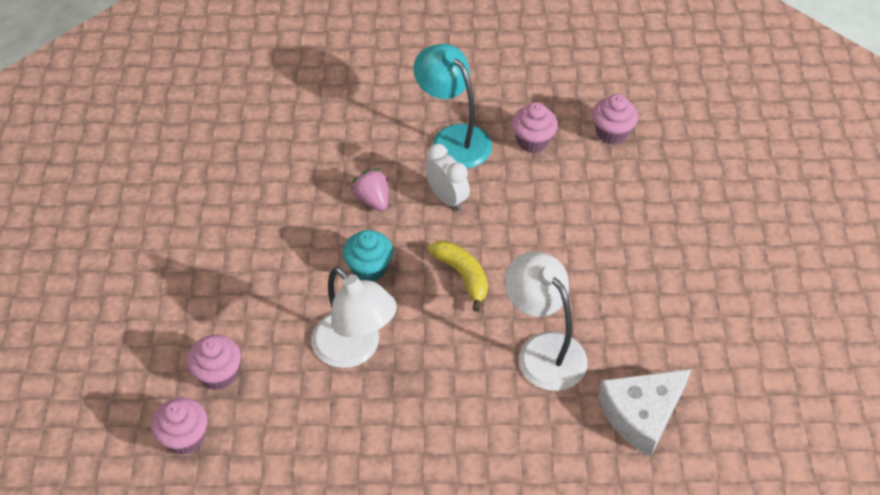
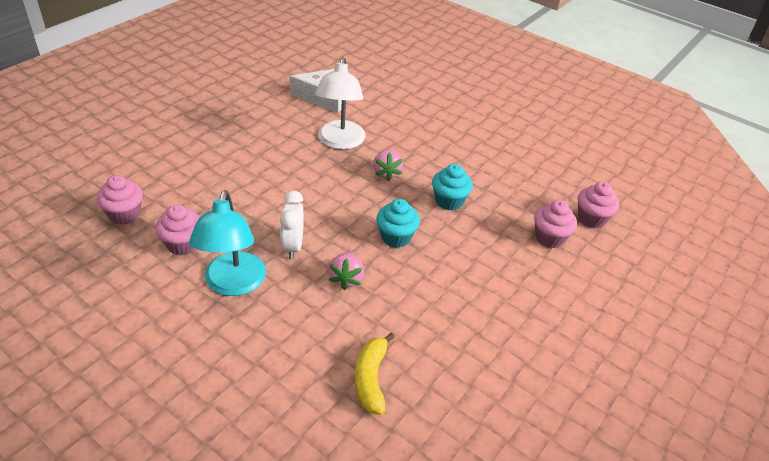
camera: 145 degrees left, 10 degrees down
white lamp [312,267,397,368] -> turquoise cupcake [432,164,473,211]
yellow banana [428,241,488,312] -> yellow banana moved to [355,332,395,415]
none -> pink strawberry [373,150,403,181]

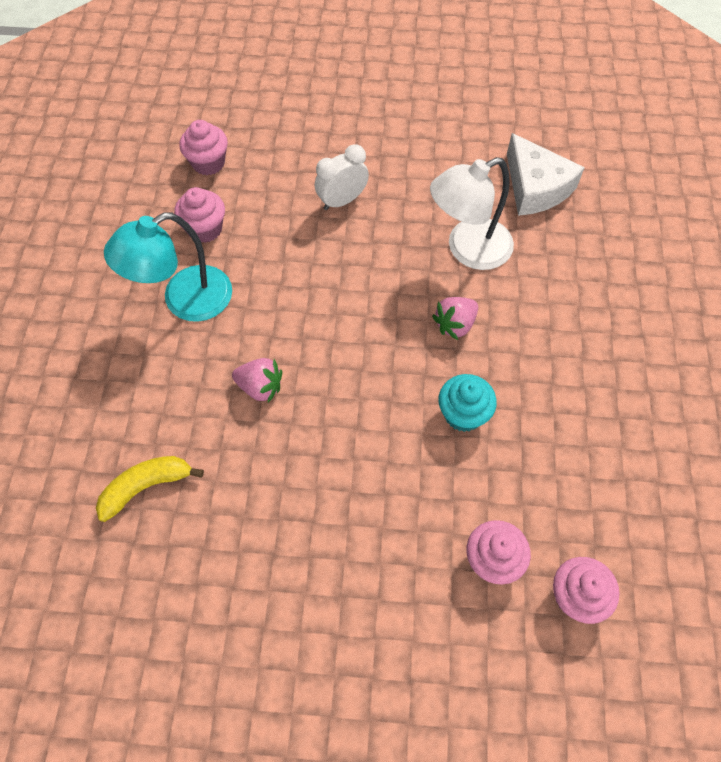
camera: 60 degrees right, 20 degrees up
white clock [280,191,304,259] -> white clock moved to [315,144,369,210]
pink strawberry [329,253,364,290] -> pink strawberry turned 135 degrees counterclockwise [232,358,282,403]
turquoise cupcake [376,199,420,248] -> none

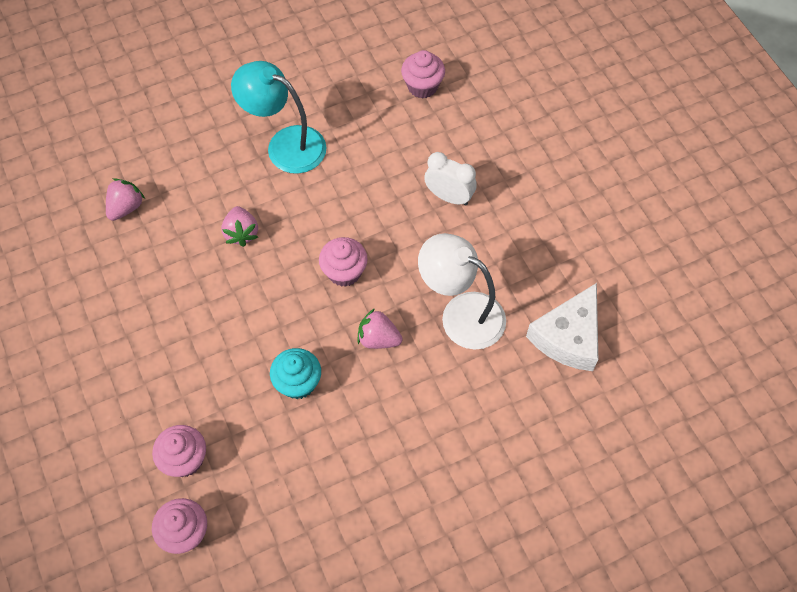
camera: 60 degrees right, 0 degrees up
yellow banana [96,456,204,522] -> pink strawberry [106,178,145,221]
pink cupcake [174,187,225,243] -> pink cupcake moved to [319,237,368,287]

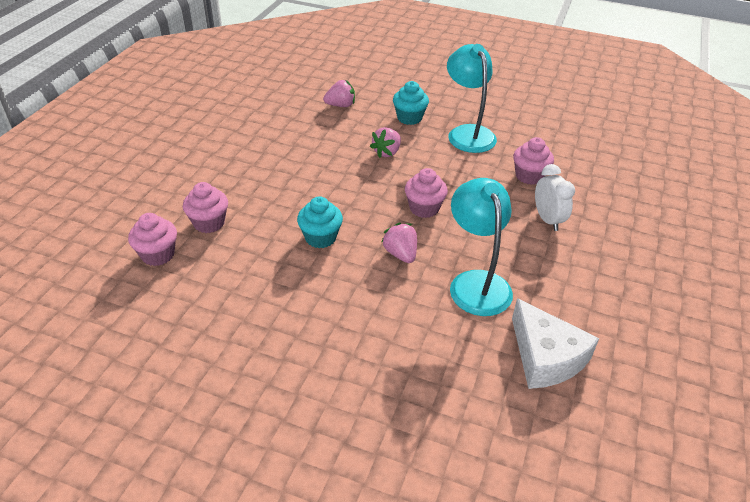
camera: 45 degrees right, 20 degrees down
pink cupcake [401,50,445,99] -> pink cupcake moved to [513,137,554,185]
white lamp [418,233,506,350] -> turquoise lamp [450,178,513,316]
white cheese [526,283,598,371] -> white cheese turned 105 degrees counterclockwise [512,298,599,389]
none -> turquoise cupcake [393,81,429,125]

